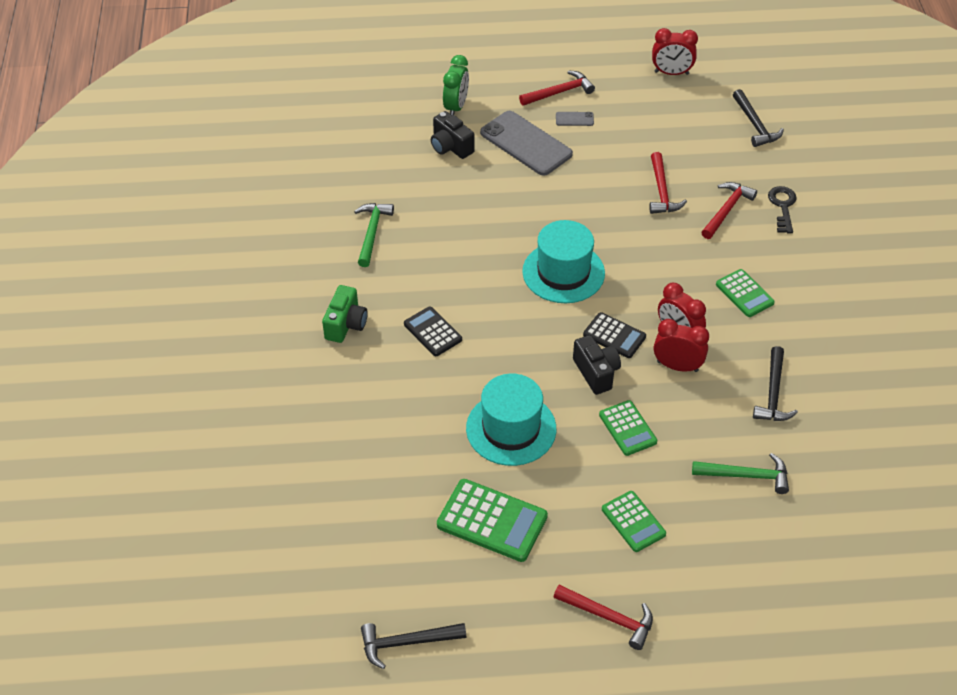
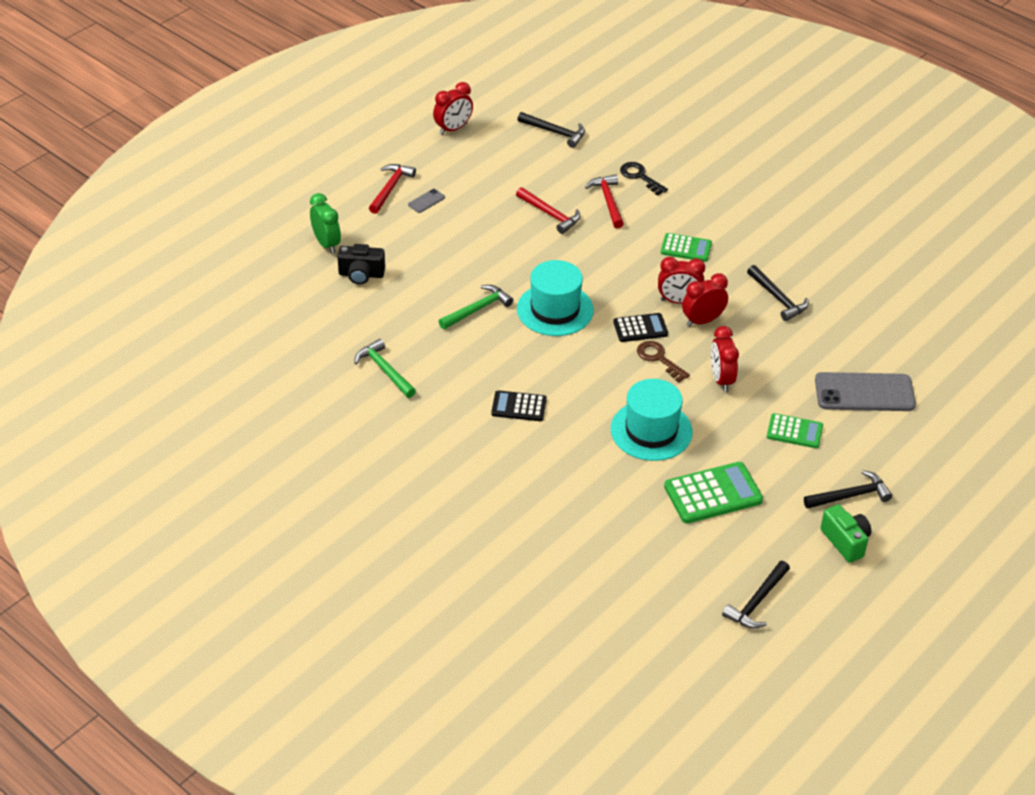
camera: 45 degrees left, 5 degrees down
green camera [322,285,368,343] -> green camera moved to [821,504,871,563]
grey phone [480,111,573,176] -> grey phone moved to [815,372,916,411]
red hammer [554,585,653,650] -> black hammer [804,470,892,509]
black camera [573,335,621,395] -> brown key [637,341,690,382]
green calculator [599,400,657,456] -> red clock [711,326,739,392]
green hammer [692,453,789,494] -> green hammer moved to [439,285,513,329]

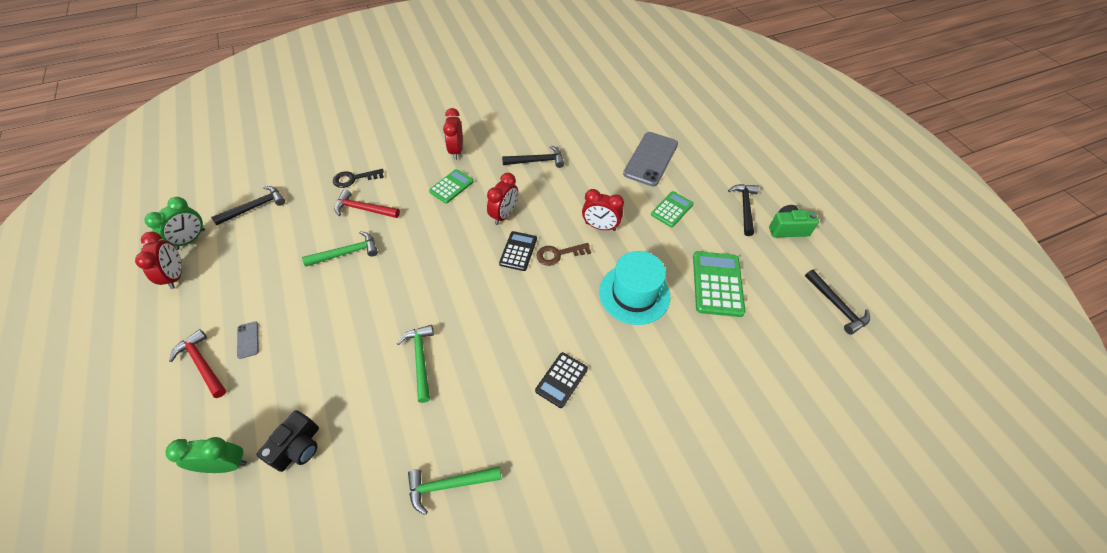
camera: 65 degrees left, 10 degrees up
red hammer [516,187,580,234] -> green hammer [302,231,378,267]
turquoise hat [517,260,594,336] -> none
red clock [682,273,728,327] -> red clock moved to [443,108,463,160]
none -> green clock [145,197,205,250]

